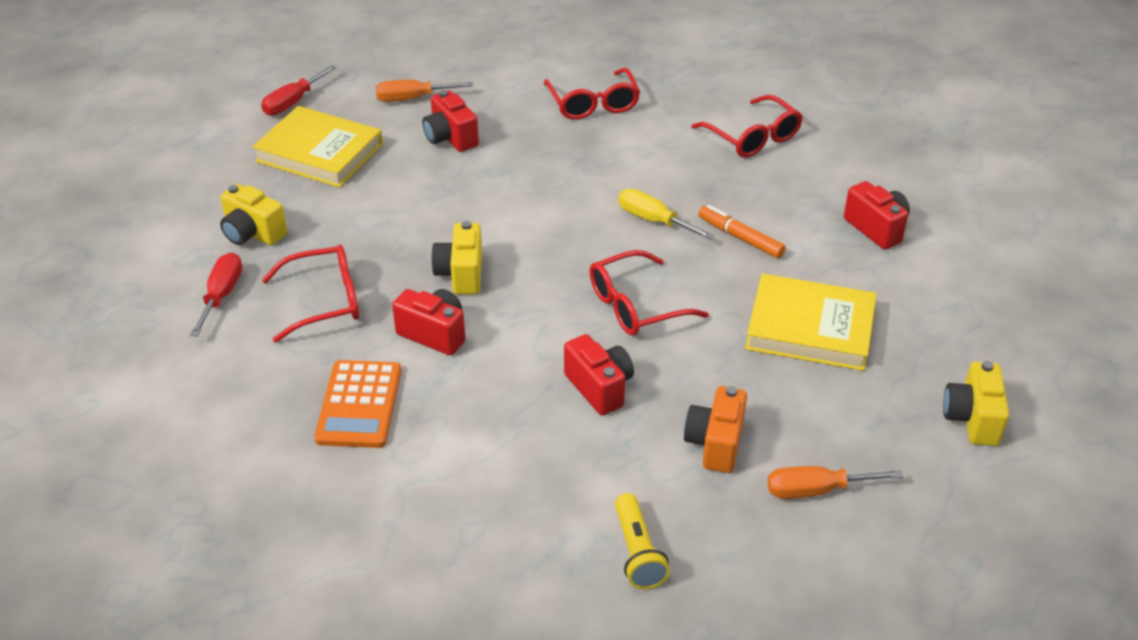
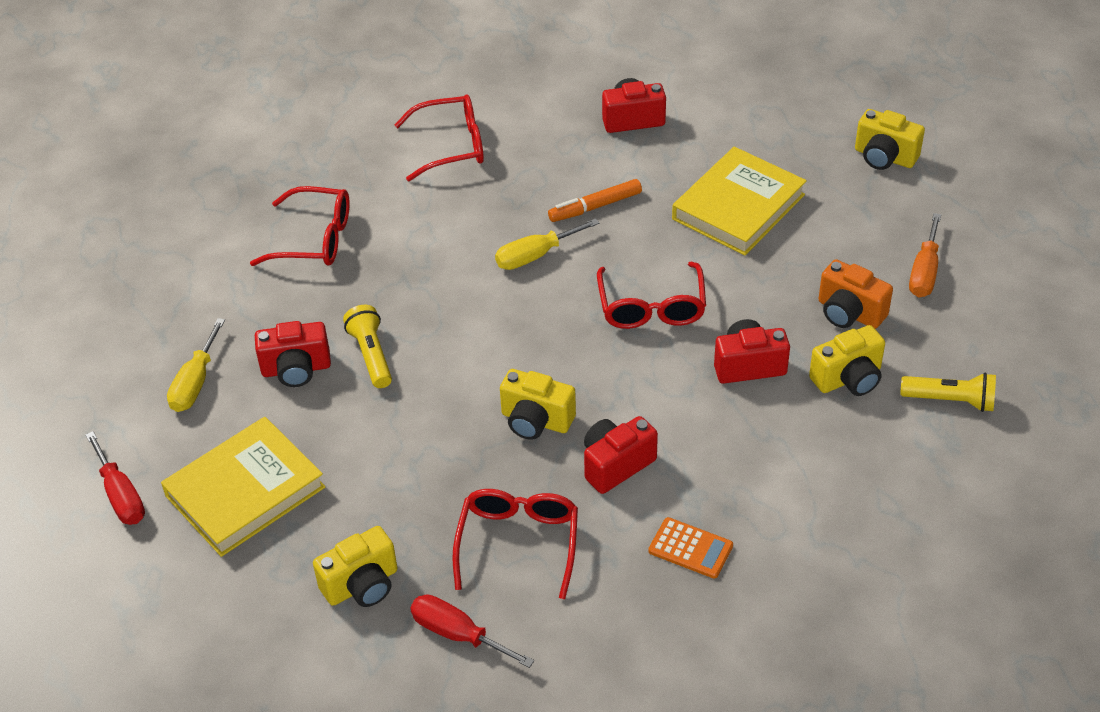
camera: 65 degrees left, 5 degrees up
orange calculator [314,360,402,448] -> orange calculator [648,517,733,579], size x0.64
orange screwdriver [376,80,473,102] -> yellow screwdriver [167,318,225,412]
none -> yellow flashlight [343,305,392,388]
none -> yellow camera [809,325,885,396]

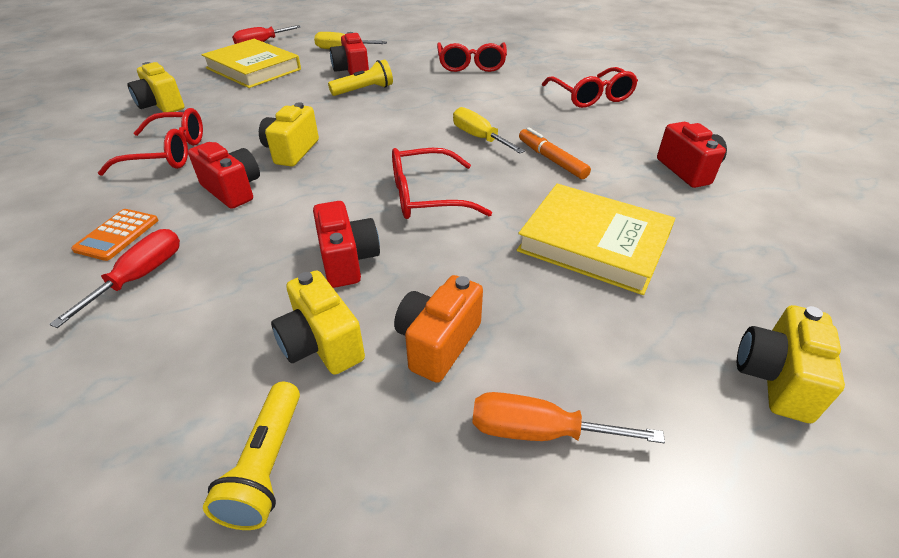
camera: 80 degrees right, 5 degrees down
red screwdriver [410,594,534,668] -> red screwdriver moved to [49,229,180,328]

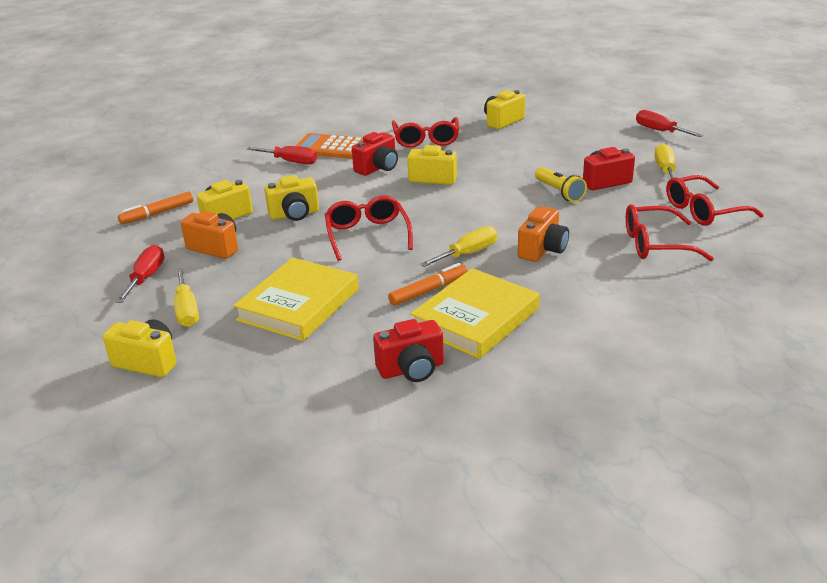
camera: 90 degrees right, 10 degrees down
orange calculator [71,209,158,261] -> orange calculator [296,133,363,159], size x1.57
yellow book [201,39,301,88] -> yellow book moved to [410,268,540,359]
yellow flashlight [203,382,300,530] -> orange marker [118,192,193,224]
red camera [313,201,380,288] -> yellow camera [264,175,319,221]
orange screwdriver [472,392,665,443] -> red screwdriver [116,245,164,303]
red glasses [542,67,638,108] -> red glasses moved to [666,175,764,226]
none -> yellow screwdriver [174,268,199,327]
none -> orange camera [518,206,569,262]

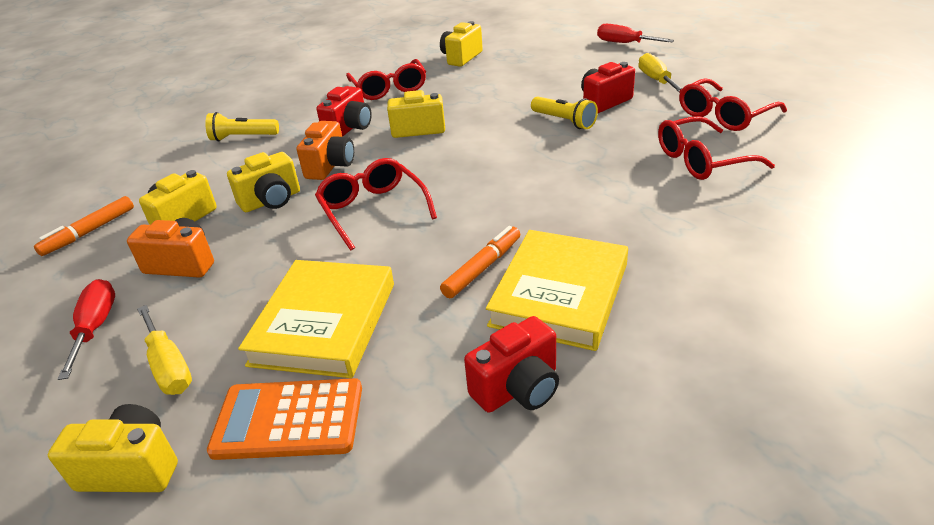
camera: 15 degrees left, 5 degrees up
red screwdriver [247,146,317,164] -> yellow flashlight [206,112,279,141]
orange calculator [296,133,363,159] -> orange calculator moved to [207,378,362,460]
yellow screwdriver [420,226,497,267] -> none
orange camera [518,206,569,262] -> orange camera moved to [296,121,354,180]

